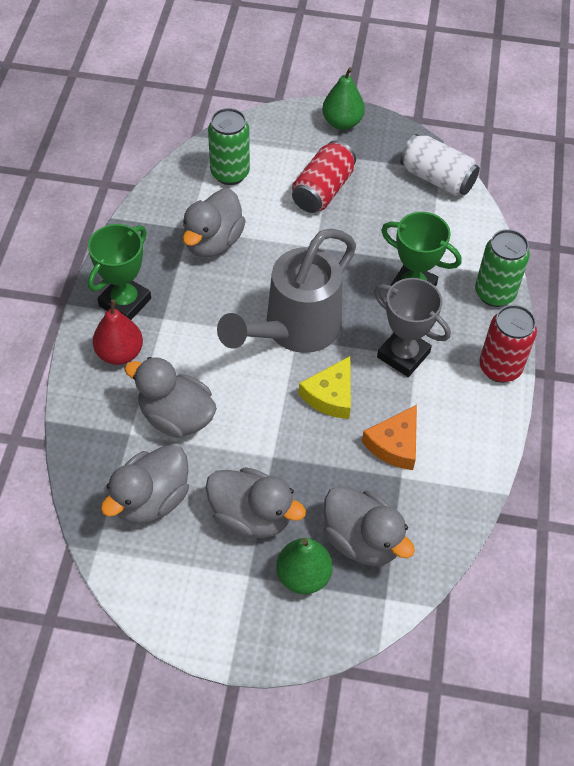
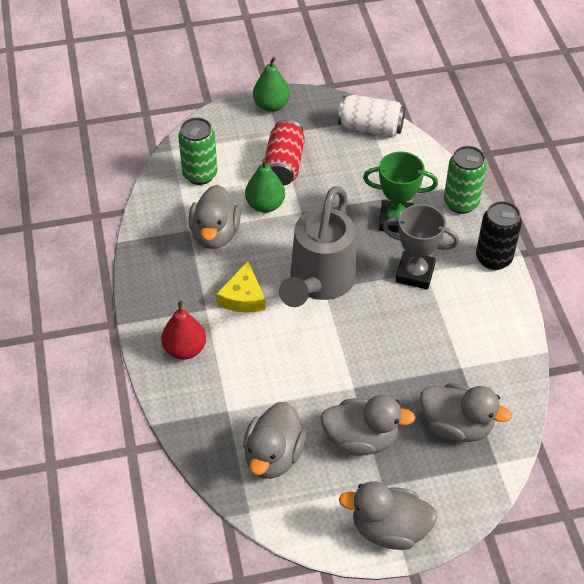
camera: 20 degrees left, 5 degrees down
green trophy [88,224,151,320] -> none
grey duck [124,357,217,438] -> grey duck moved to [339,481,438,550]
green pear [276,538,333,594] -> green pear moved to [245,159,285,213]
yellow cheese [299,356,351,419] -> yellow cheese moved to [216,261,266,313]
orange cheese [362,405,417,470] -> none
red can [479,305,537,383] -> black can [476,201,522,270]

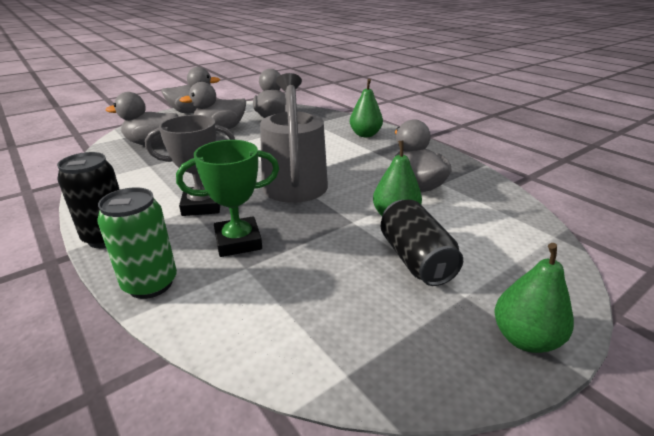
camera: 155 degrees right, 20 degrees down
red pear [161,301,206,360] -> green pear [350,79,383,137]
green can [178,117,217,185] -> none
yellow cheese [216,261,266,313] -> none
red can [265,120,305,186] -> black can [381,200,463,286]
white can [338,95,405,136] -> none

